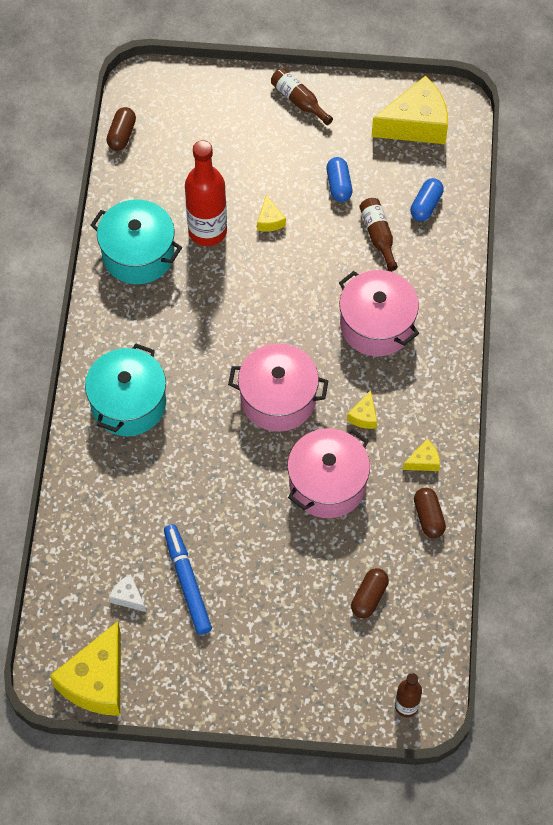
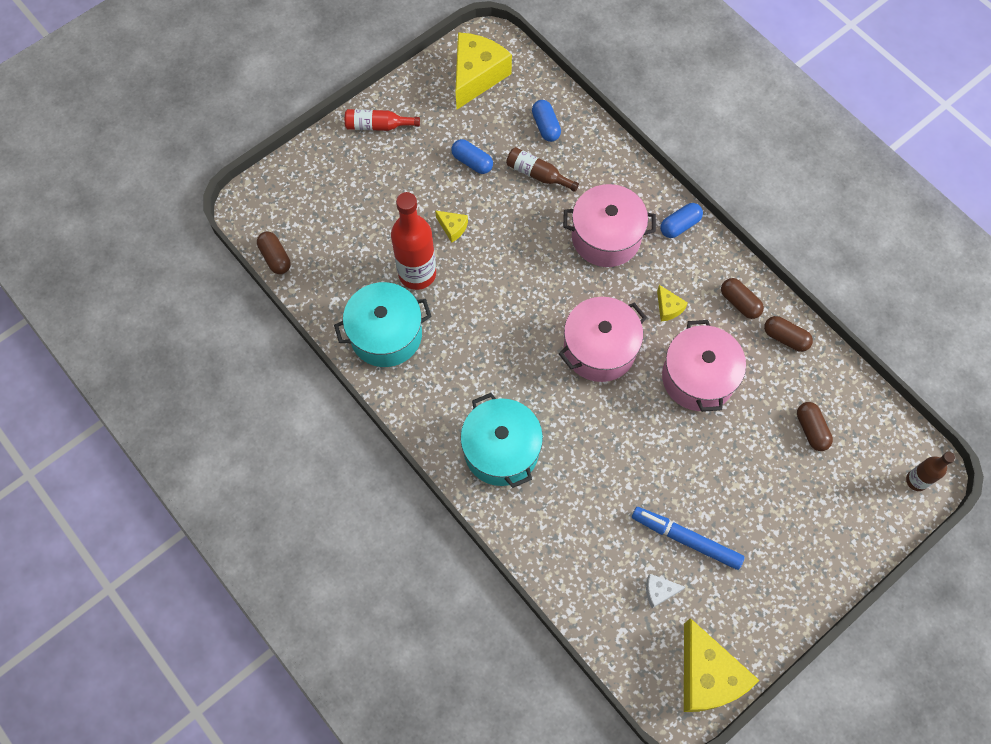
camera: 45 degrees left, 5 degrees up
brown bottle [271,68,333,125] -> red bottle [345,109,420,131]
yellow cheese [403,439,440,471] -> brown capsule [721,278,764,319]
none -> blue capsule [660,203,703,238]

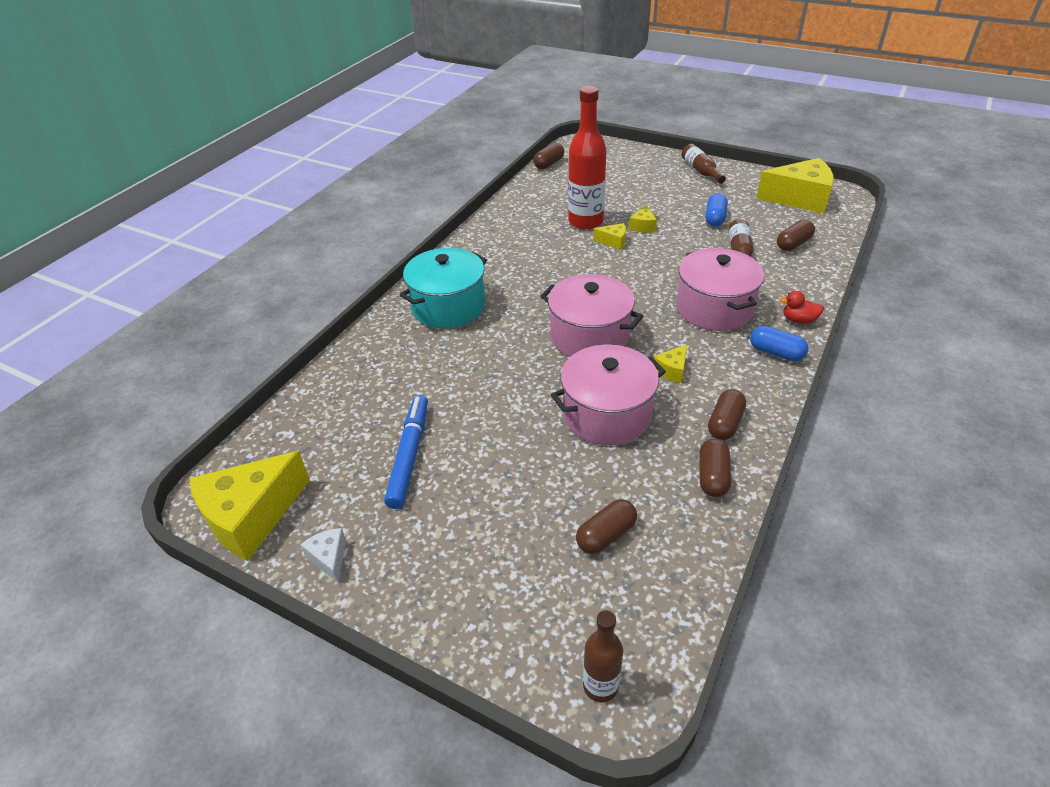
camera: 70 degrees right, 25 degrees down
turquoise pot [334,282,432,367] -> none
red bottle [345,109,420,131] -> brown bottle [682,144,726,184]
blue capsule [532,100,561,142] -> brown capsule [777,220,815,251]
white cheese [646,574,686,608] -> white cheese moved to [300,528,346,582]
none -> yellow cheese [593,223,626,250]
none -> red duck [779,291,824,324]

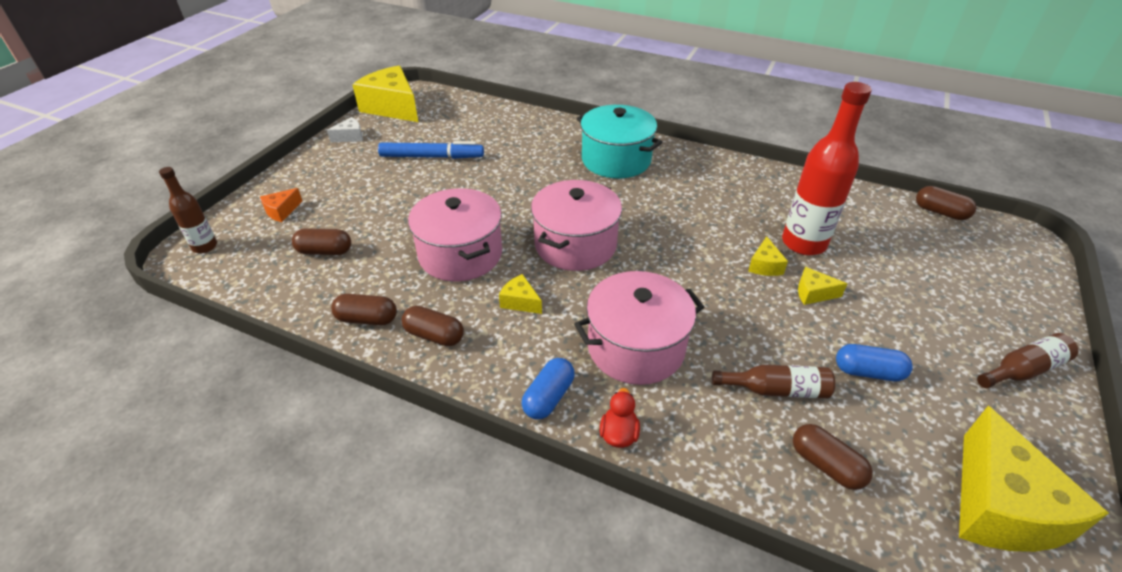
camera: 85 degrees right, 0 degrees up
brown capsule [576,499,637,554] -> brown capsule turned 45 degrees counterclockwise [292,228,351,255]
none -> orange cheese [260,188,302,222]

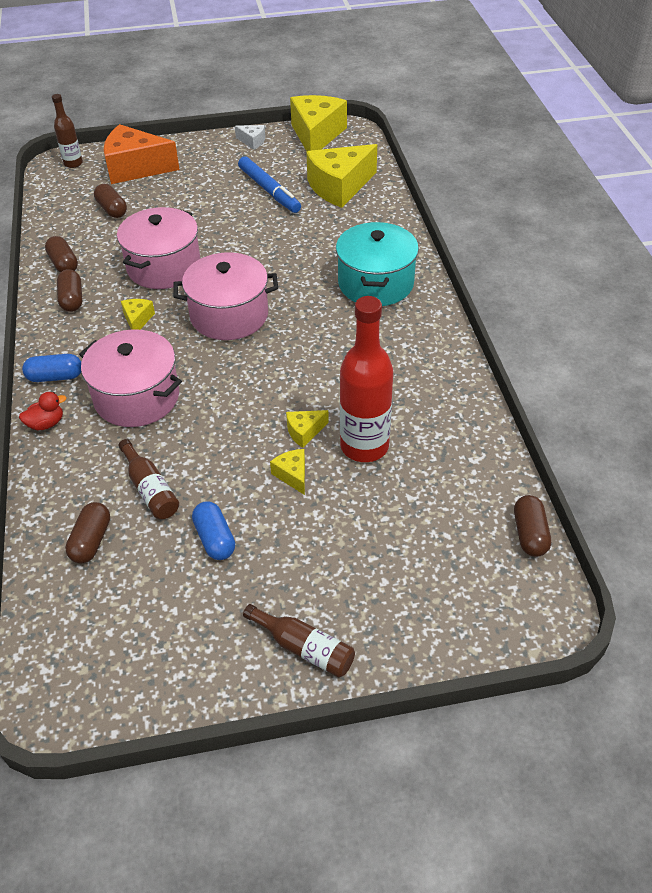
camera: 55 degrees right, 5 degrees up
orange cheese [260,188,302,222] -> orange cheese [104,124,180,184], size x2.24
yellow cheese [959,406,1109,552] -> yellow cheese moved to [306,144,377,208]

